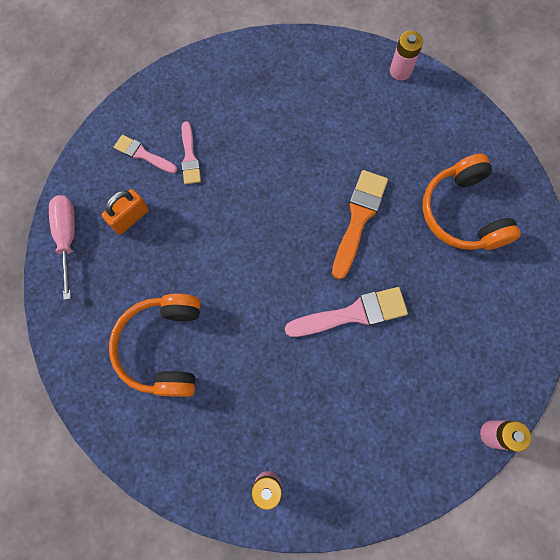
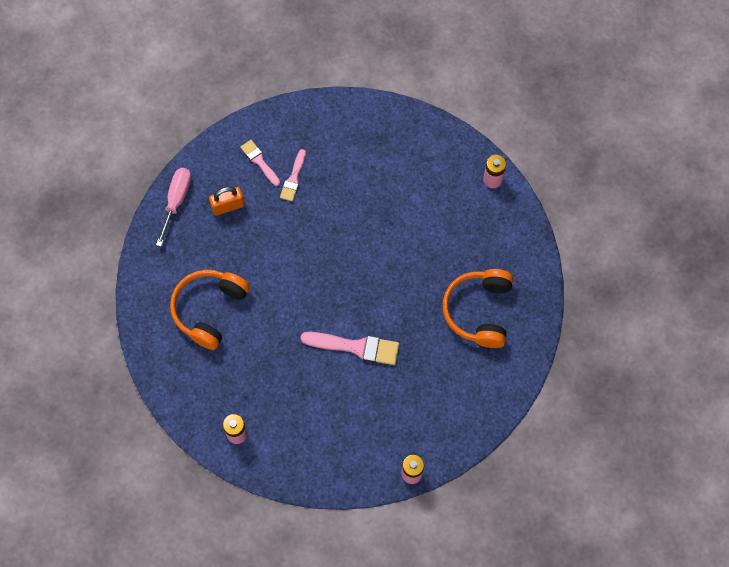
camera: 25 degrees right, 5 degrees down
orange brush [332,170,388,280] -> none

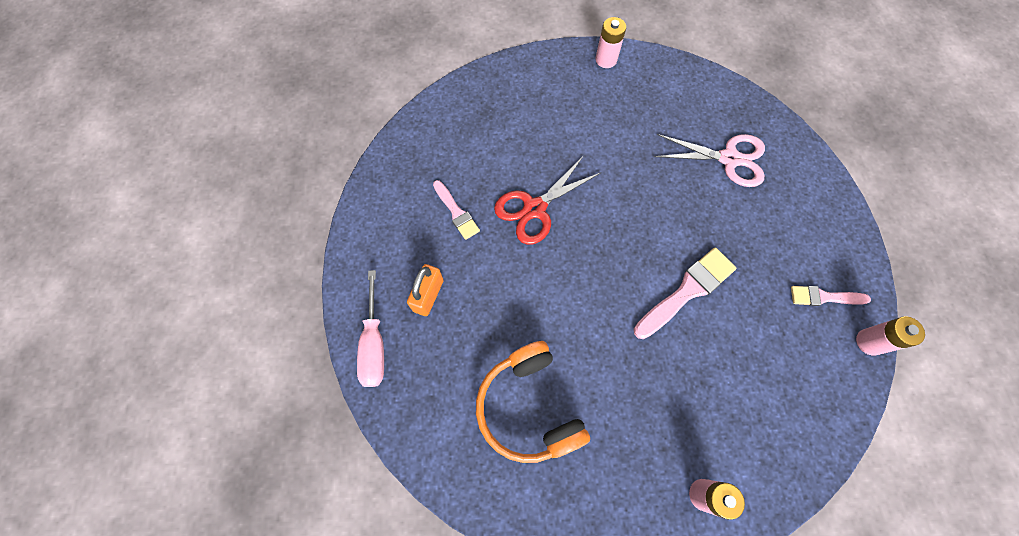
camera: 50 degrees left, 0 degrees up
pink screwdriver [156,168,191,246] -> pink screwdriver turned 150 degrees counterclockwise [357,270,384,387]
pink brush [240,140,280,186] -> pink brush moved to [791,286,871,306]
orange headphones [443,269,513,348] -> pink scissors [654,134,765,187]
none -> red scissors [494,157,600,245]

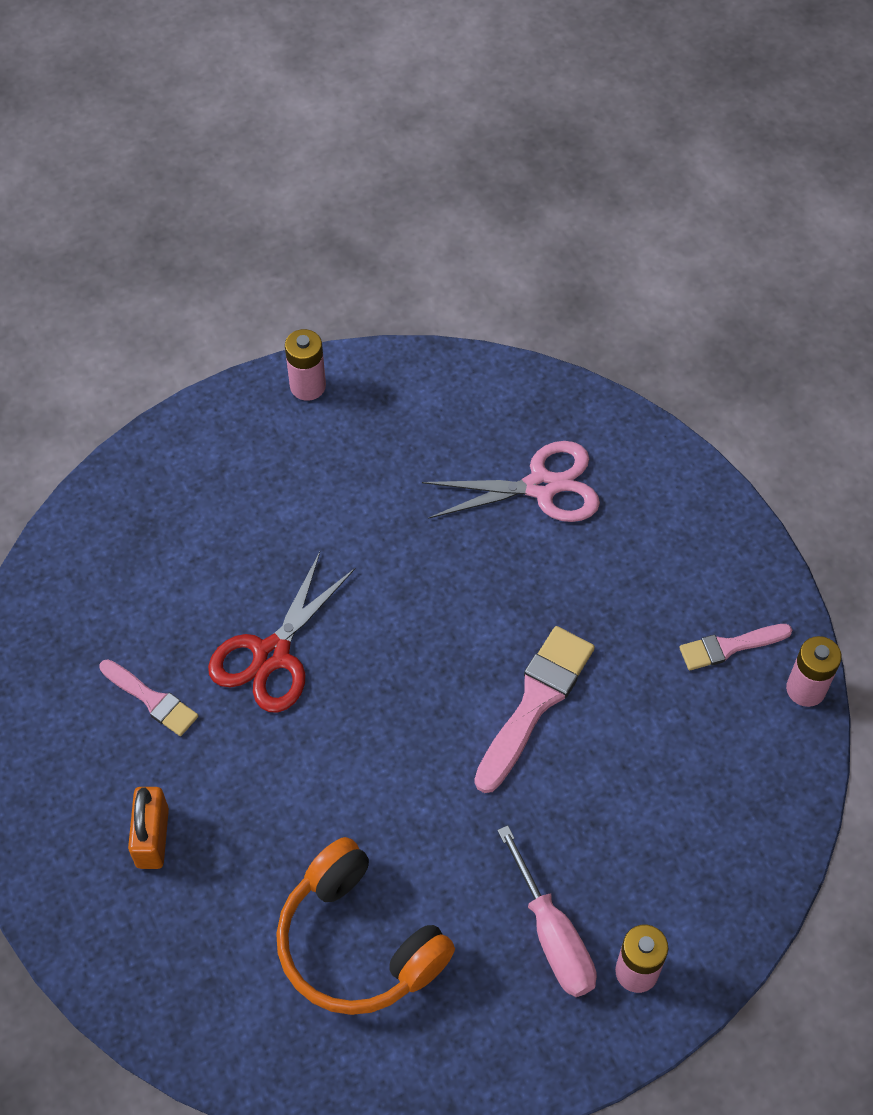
camera: 20 degrees left, 10 degrees down
pink screwdriver [357,270,384,387] -> pink screwdriver moved to [497,825,597,997]

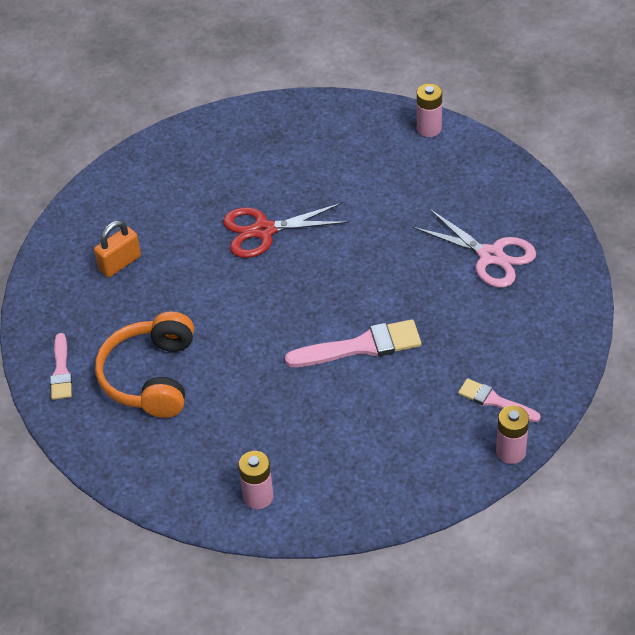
camera: 50 degrees right, 10 degrees down
pink brush [99,659,198,736] -> pink brush moved to [50,333,72,400]
pink screwdriver [497,825,597,997] -> none

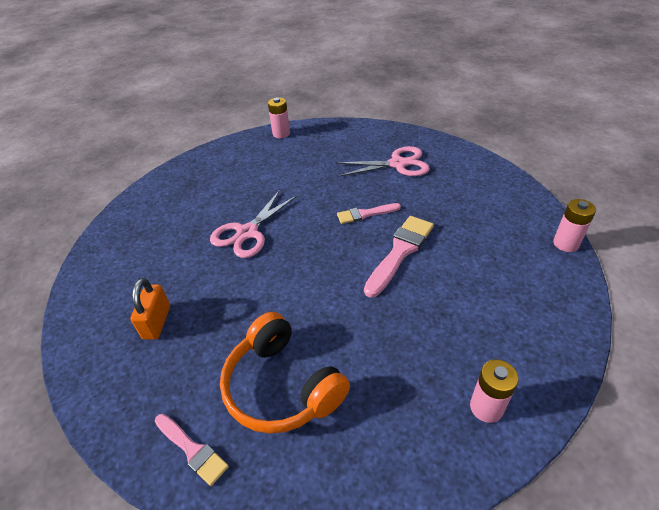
camera: 45 degrees left, 5 degrees down
red scissors [223,203,348,258] -> pink scissors [210,190,298,258]
pink brush [458,378,541,422] -> pink brush moved to [337,203,401,224]

